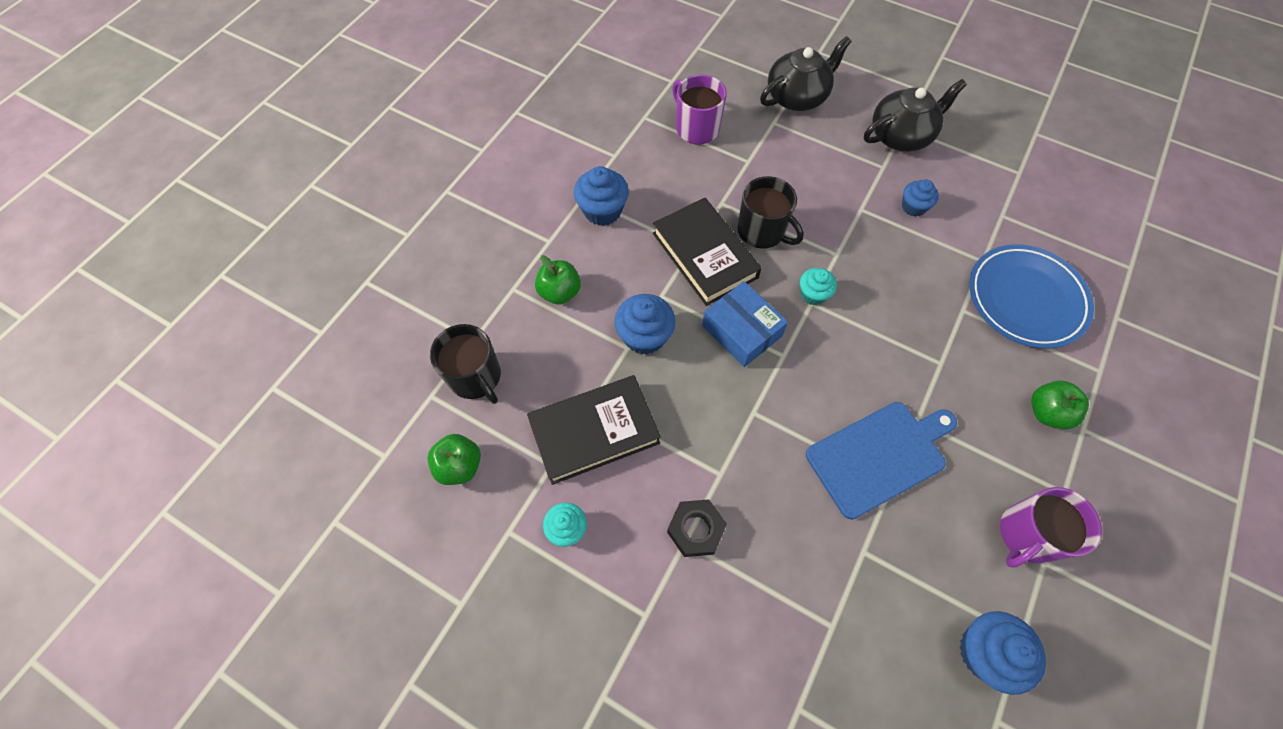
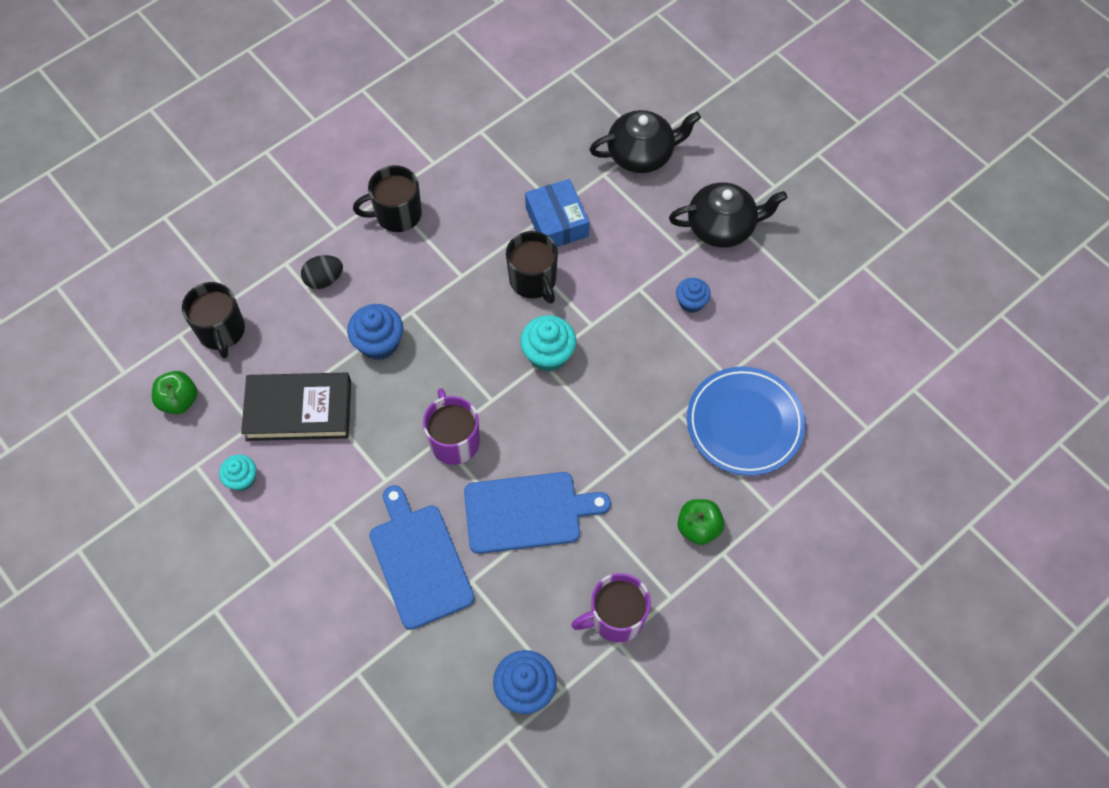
camera: 20 degrees right, 0 degrees up
green apple [535,255,581,305] -> black egg [301,255,343,289]
blue cupcake [574,166,629,226] -> black mug [353,165,422,232]
black book [653,198,762,306] -> none
black nut [667,499,727,557] -> none
purple mug [672,75,727,144] -> purple mug moved to [423,388,480,465]
blue box [702,281,788,367] -> blue box moved to [525,179,590,247]
turquoise cupcake [800,268,837,305] -> turquoise cupcake [520,315,576,372], size x1.57
none -> blue cutting board [370,485,474,630]

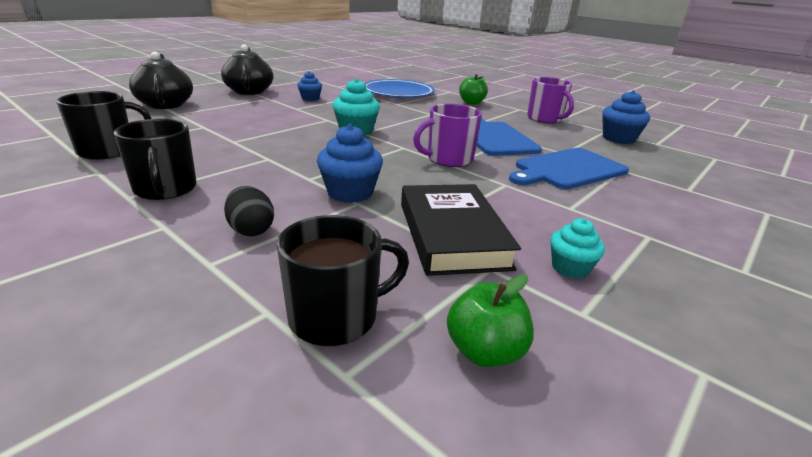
camera: 100 degrees left, 35 degrees down
black mug [506,231,558,304] -> black mug moved to [56,91,152,160]
blue box [525,179,590,247] -> none

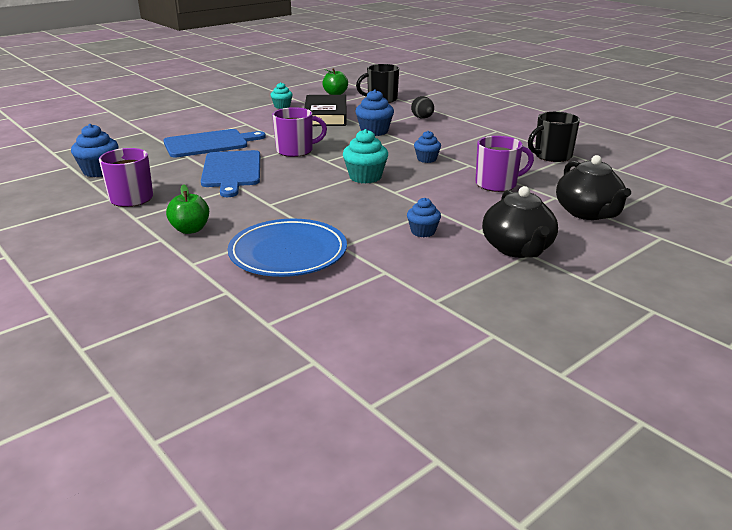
camera: 170 degrees left, 0 degrees up
black mug [114,119,197,200] -> none
none -> blue cupcake [414,131,441,163]
none -> purple mug [475,136,534,192]

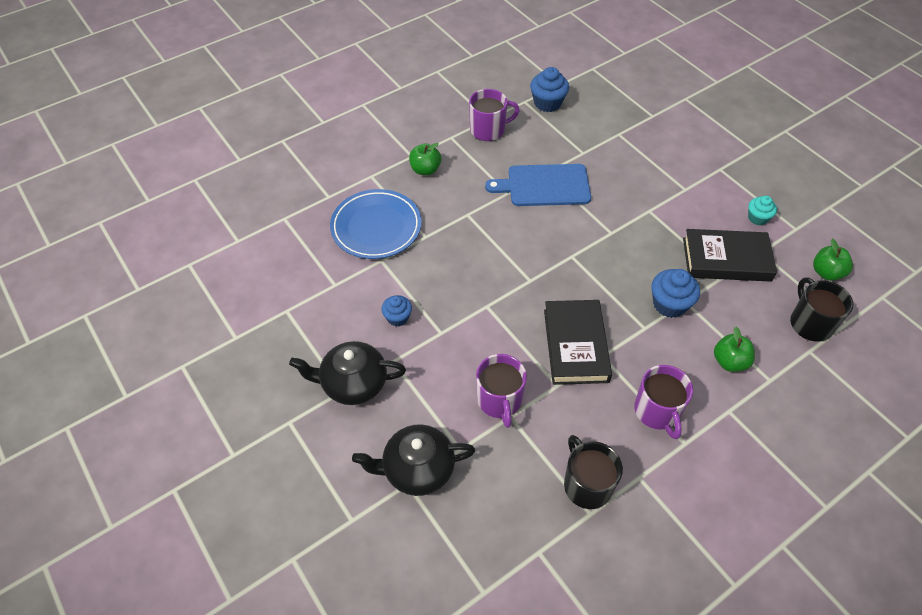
camera: 95 degrees right, 25 degrees up
blue cutting board [163,129,266,157] -> none
purple mug [272,107,327,157] -> purple mug moved to [634,365,693,439]
turquoise cupcake [343,129,388,183] -> none
black egg [411,96,434,119] -> green apple [714,327,755,372]
blue cupcake [414,131,441,163] -> black book [544,300,612,385]

